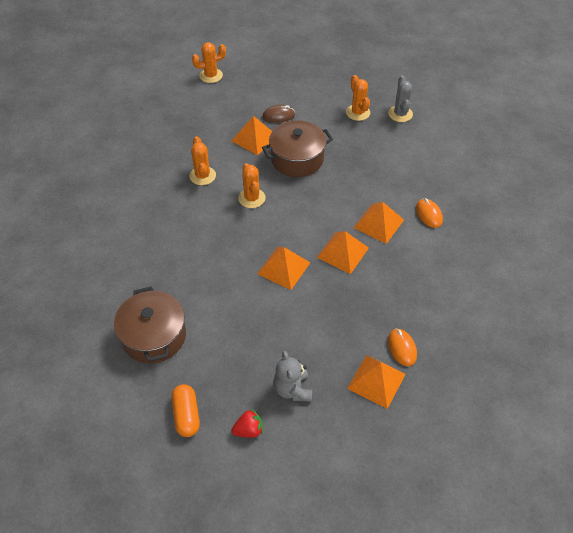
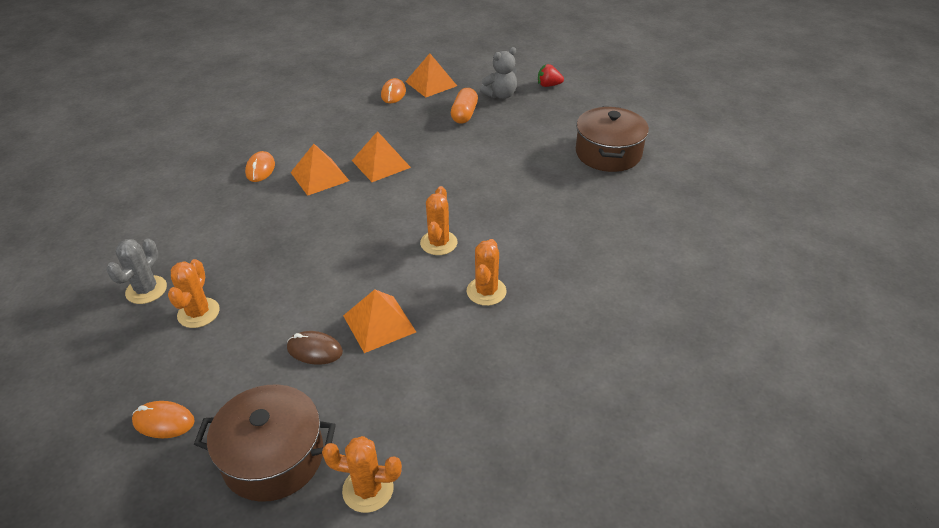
camera: 155 degrees left, 10 degrees down
orange capsule [171,384,200,437] -> orange capsule moved to [451,88,478,124]
orange pyramid [257,247,310,290] -> none
brown pot [262,120,333,177] -> brown pot moved to [194,384,336,502]
grey teddy bear [273,351,312,402] -> grey teddy bear turned 45 degrees clockwise [480,47,517,99]
none -> orange mouse [132,401,195,438]

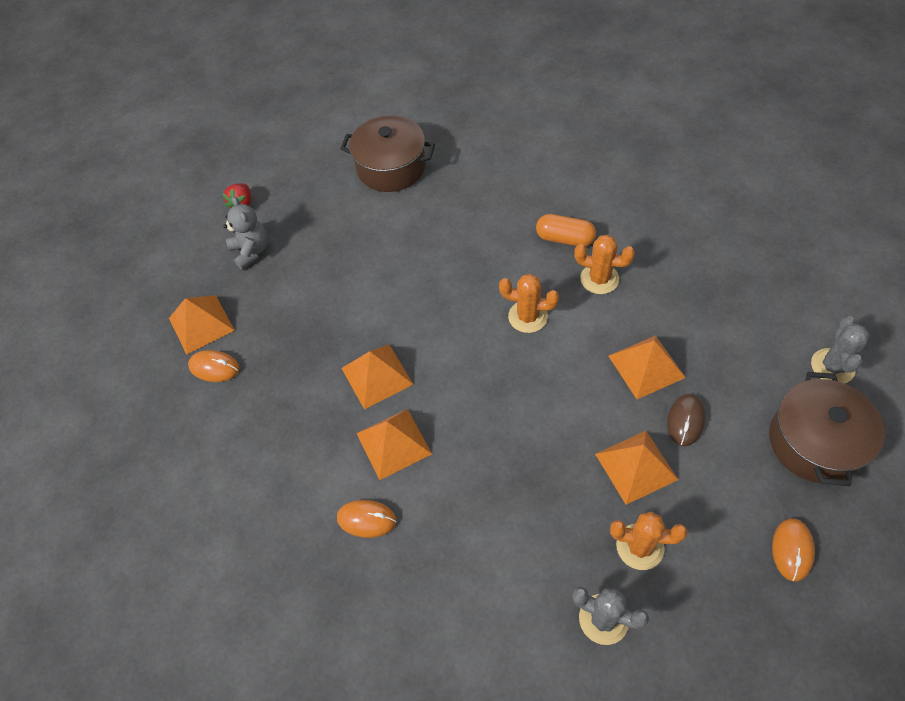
camera: 80 degrees left, 15 degrees up
orange cactus [322,436,402,513] -> grey cactus [811,316,870,384]
orange capsule [451,88,478,124] -> orange capsule moved to [536,214,596,246]
none -> orange pyramid [595,431,678,505]

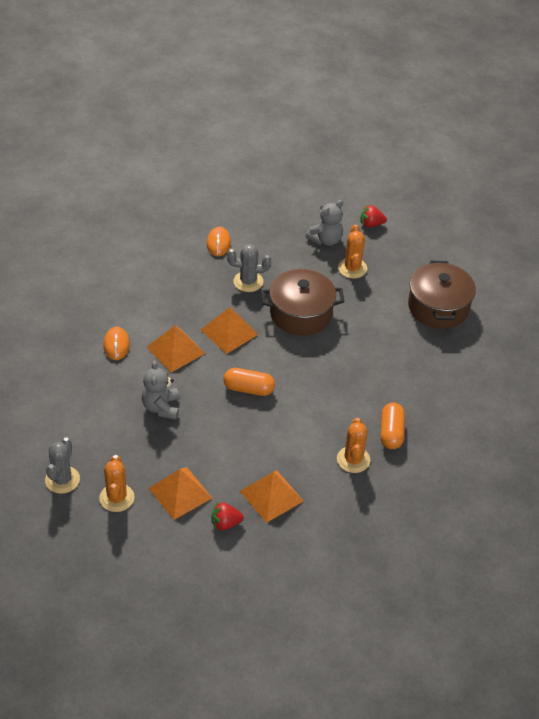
camera: 70 degrees right, 10 degrees down
orange pyramid [169,295,235,355] -> none
orange cactus [499,274,559,333] -> orange cactus moved to [338,224,367,279]
brown mouse [667,394,706,446] -> red strawberry [212,502,244,531]
brown pot [769,372,885,486] -> brown pot moved to [261,269,344,335]
orange mouse [772,518,815,582] -> none
grey cactus [811,316,870,384] -> grey cactus moved to [227,244,271,292]
none -> grey teddy bear [142,361,179,420]
none -> orange capsule [224,368,275,396]

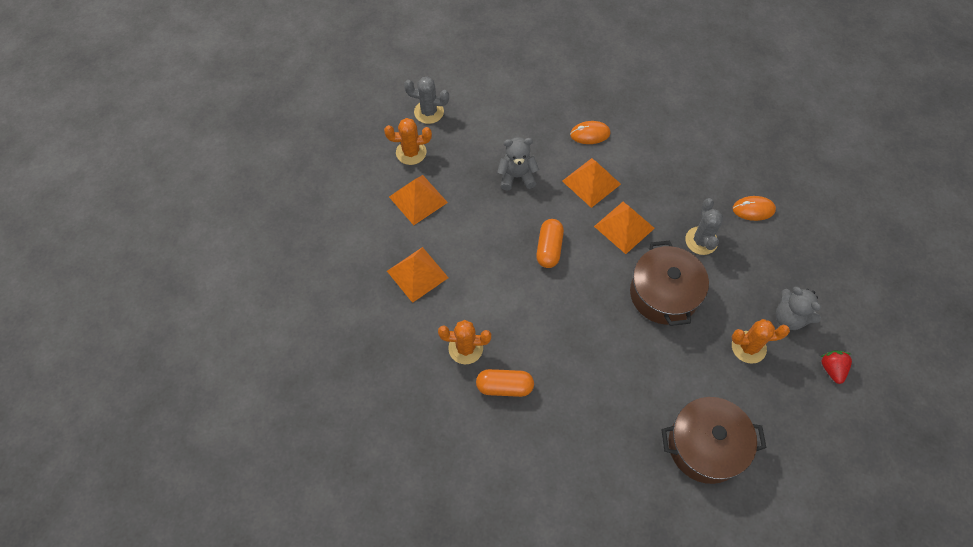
camera: 90 degrees right, 15 degrees up
red strawberry [212,502,244,531] -> none

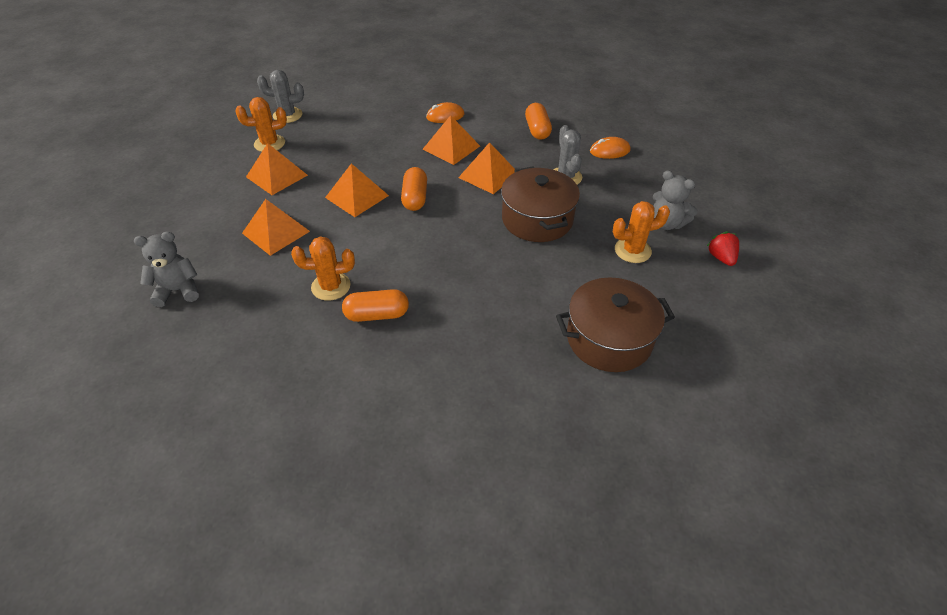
camera: 10 degrees left, 15 degrees down
grey teddy bear [497,137,539,191] -> grey teddy bear moved to [134,231,199,307]
none -> orange pyramid [325,163,389,217]
none -> orange capsule [525,103,552,140]

